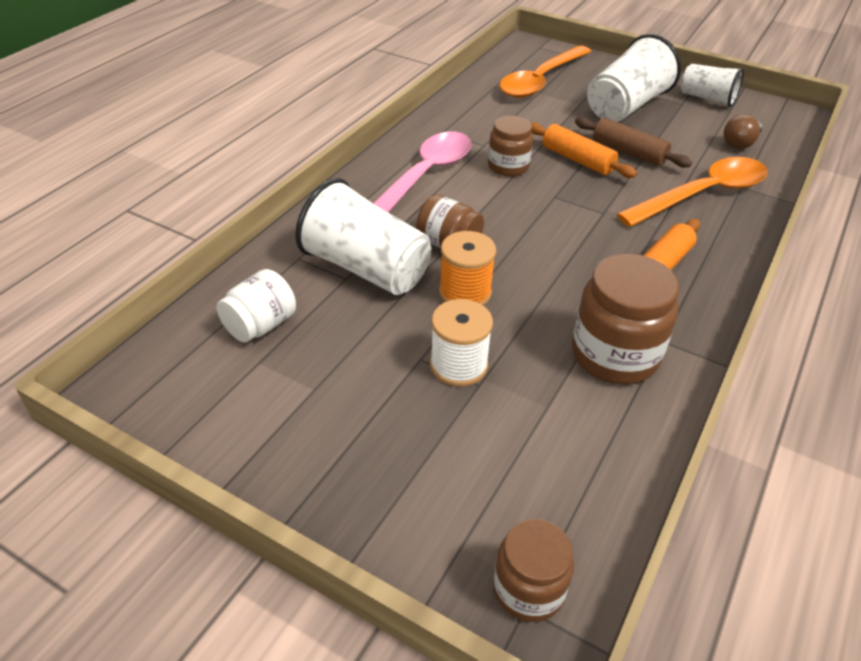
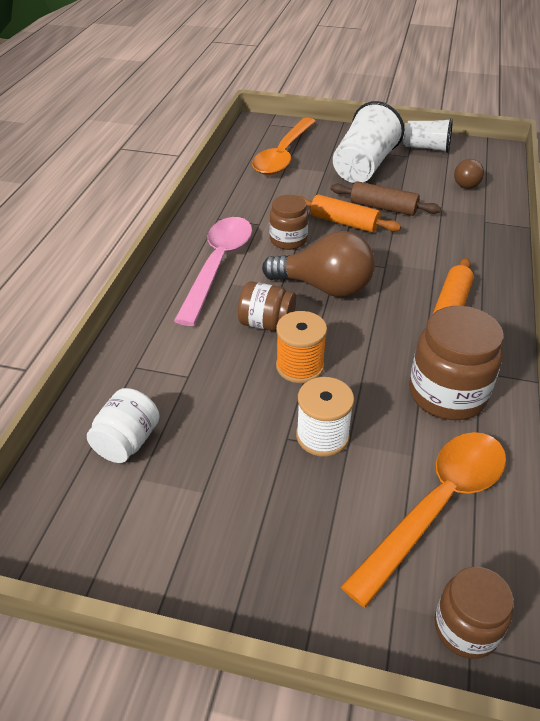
camera: 15 degrees left, 0 degrees up
white cup [295,178,432,295] -> none
orange spoon [616,157,768,227] -> orange spoon moved to [341,432,506,608]
none -> brown light bulb [262,231,375,297]

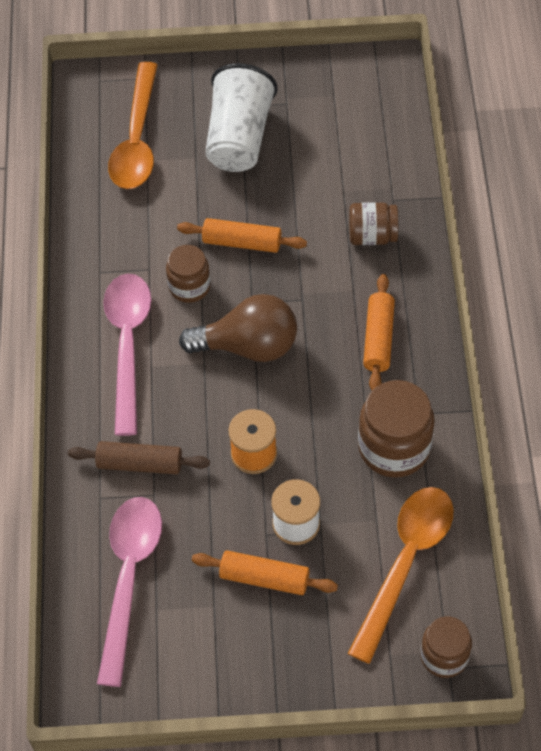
camera: 15 degrees left, 15 degrees up
white jar [87,388,160,463] -> pink spoon [97,497,162,687]
brown jar [238,282,296,331] -> brown jar moved to [349,202,398,245]
brown rolling pin [331,181,441,216] -> brown rolling pin moved to [68,441,210,474]
white cup [403,118,453,153] -> none
brown light bulb [454,159,484,189] -> none
none -> orange rolling pin [192,550,338,595]

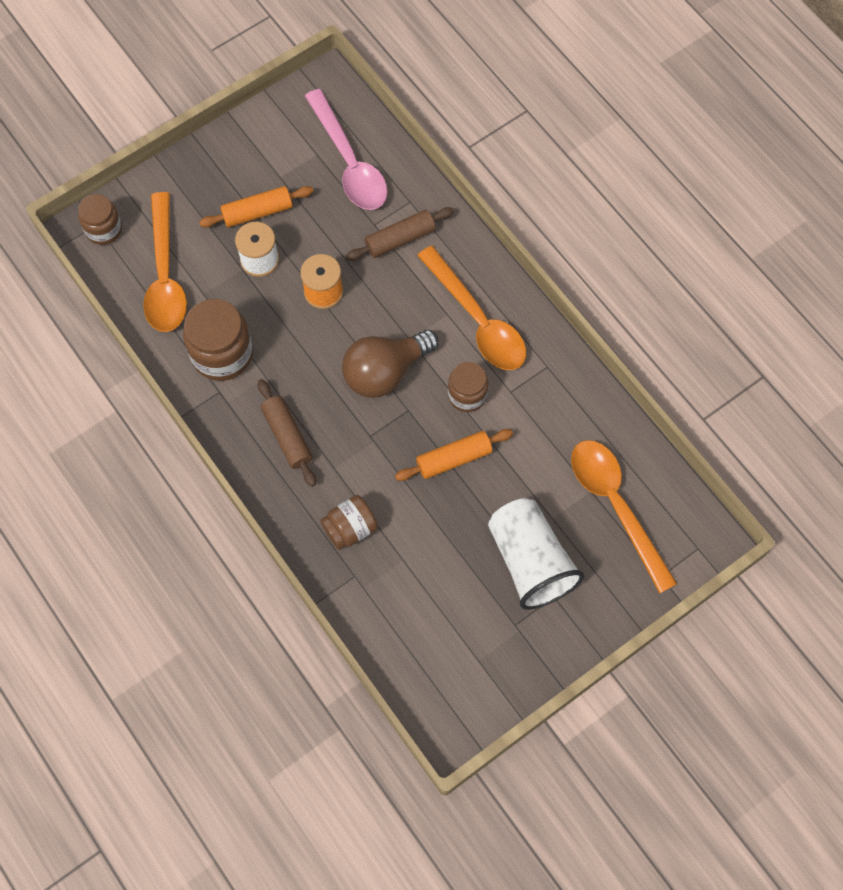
camera: 145 degrees right, 10 degrees up
pink spoon [103,274,152,436] -> orange spoon [417,246,526,370]
orange rolling pin [363,274,395,391] -> brown rolling pin [258,379,316,487]

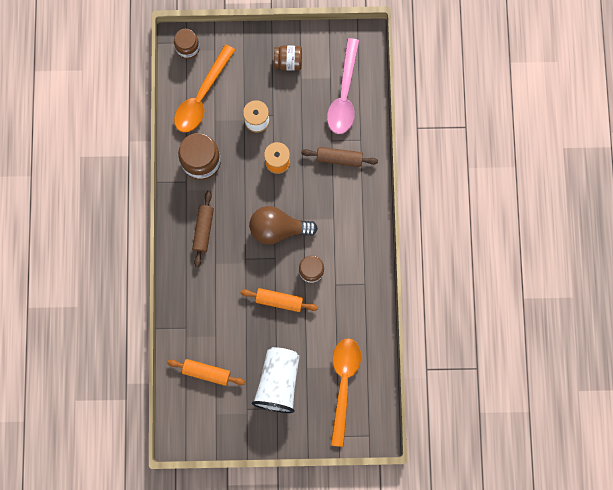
camera: 35 degrees right, 10 degrees up
orange rolling pin [199,186,313,227] -> orange rolling pin moved to [167,359,245,386]
brown jar [320,495,378,550] -> brown jar moved to [274,45,302,71]
orange spoon [417,246,526,370] -> none

